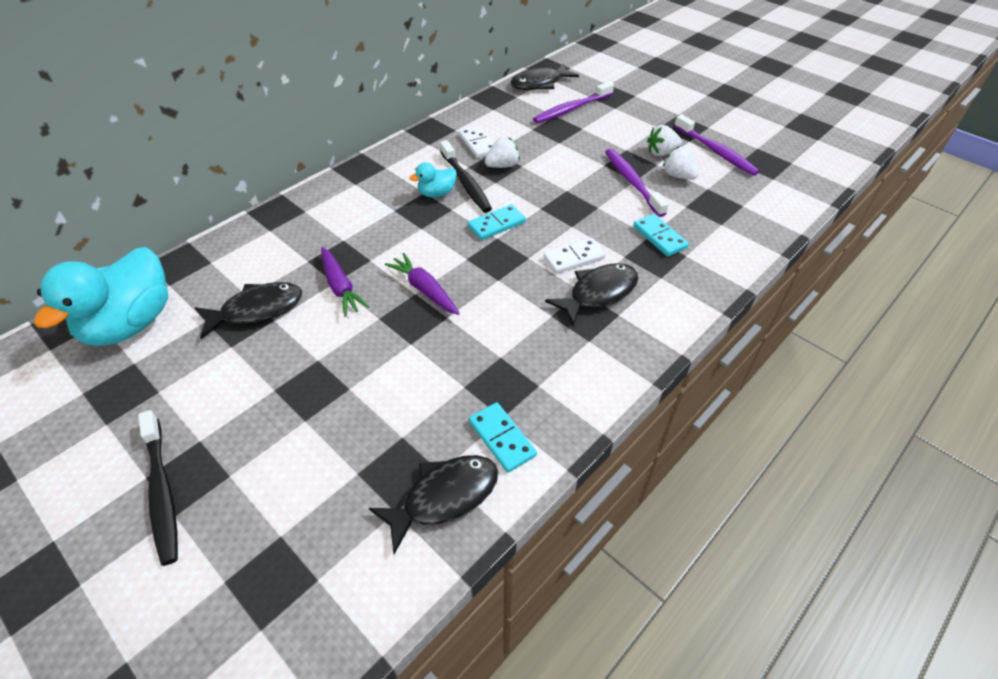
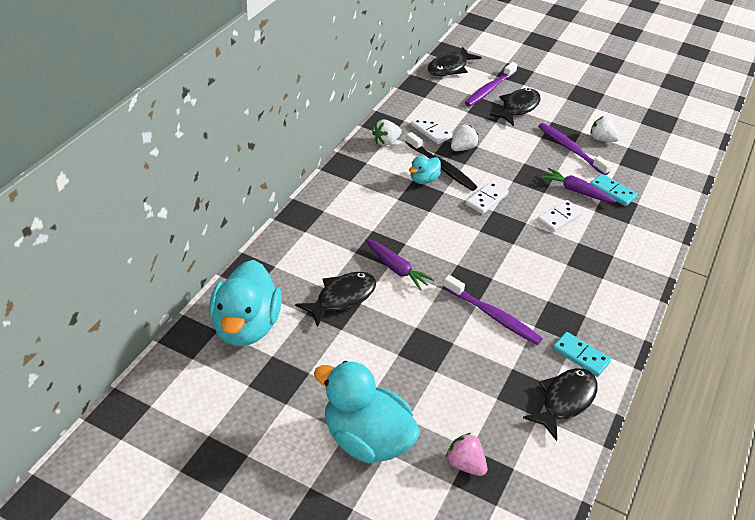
camera: 20 degrees left, 5 degrees down
black toothbrush [138,410,178,566] -> turquoise duck [314,361,420,463]
purple carrot [385,253,460,315] -> purple carrot moved to [541,168,616,203]
turquoise domino [468,204,526,240] -> white domino [466,181,509,214]
black fish [545,263,638,326] -> black fish moved to [490,88,541,126]
white strawberry [647,125,682,156] -> white strawberry moved to [372,119,402,146]
purple toothbrush [674,114,760,176] -> purple toothbrush moved to [443,275,543,345]
none -> pink strawberry [445,433,487,476]

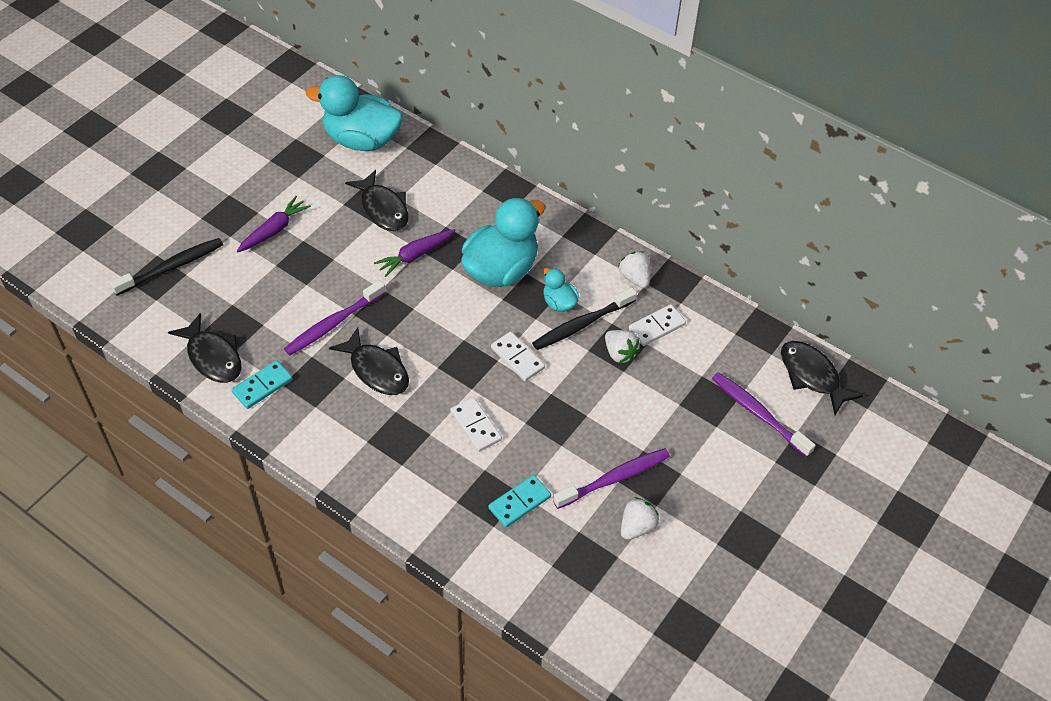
camera: 100 degrees right, 10 degrees up
turquoise duck [314,361,420,463] -> turquoise duck moved to [461,197,545,287]
pink strawberry [445,433,487,476] -> black toothbrush [110,238,223,296]
black fish [490,88,541,126] -> black fish moved to [329,327,409,395]
purple carrot [541,168,616,203] -> purple carrot moved to [237,196,311,253]

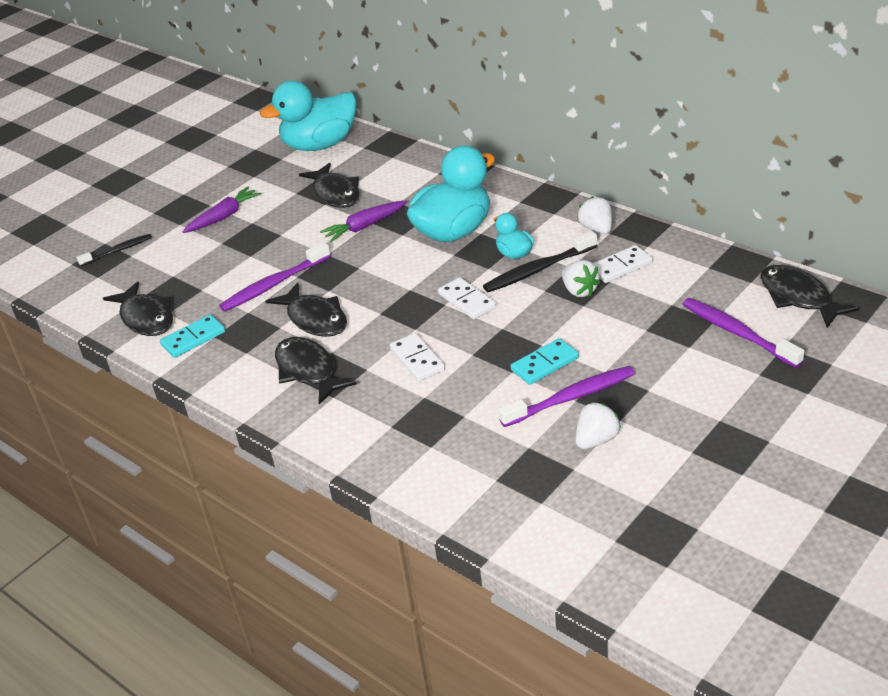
camera: 10 degrees right, 15 degrees down
black toothbrush [110,238,223,296] -> black toothbrush [76,234,152,266], size x0.64
turquoise duck [306,75,403,151] -> turquoise duck turned 45 degrees counterclockwise [260,81,357,151]
turquoise domino [488,475,551,528] -> turquoise domino moved to [511,338,579,385]
none -> black fish [275,337,357,404]

